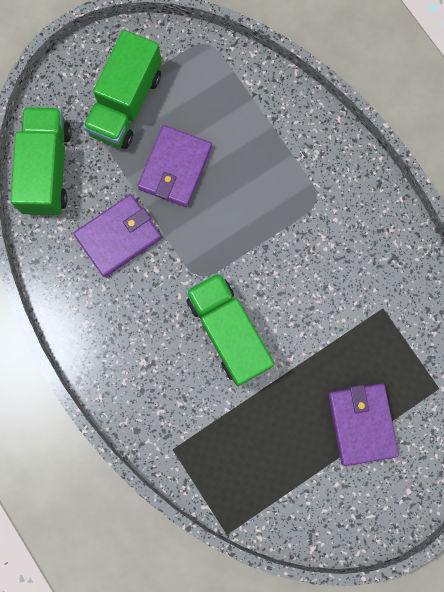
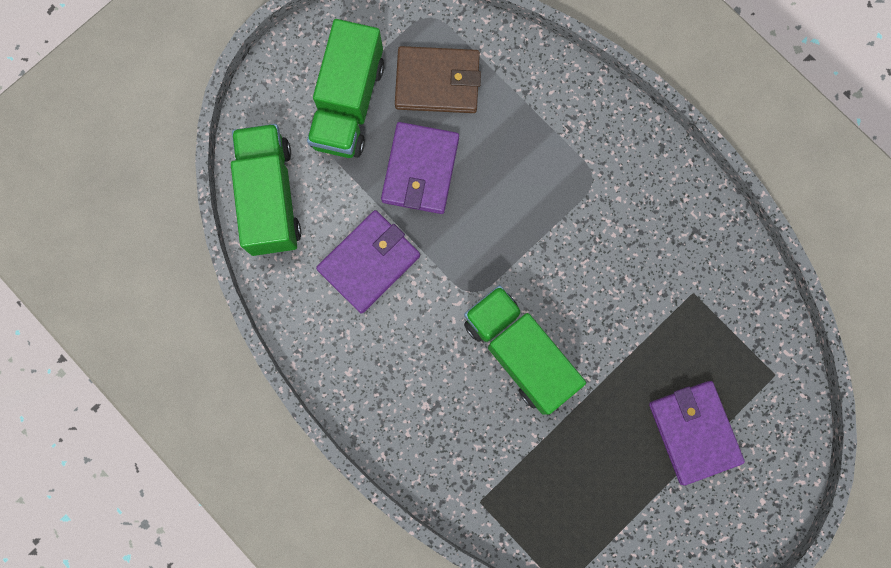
camera: 10 degrees left, 0 degrees up
none -> brown wallet [395,46,481,113]

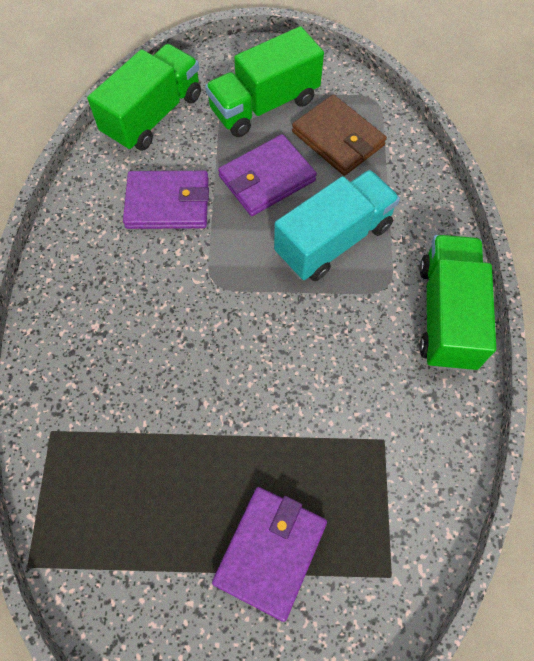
camera: 45 degrees right, 15 degrees down
green truck [464,285,586,415] -> green truck moved to [419,235,496,371]
none -> turquoise truck [274,170,400,281]

